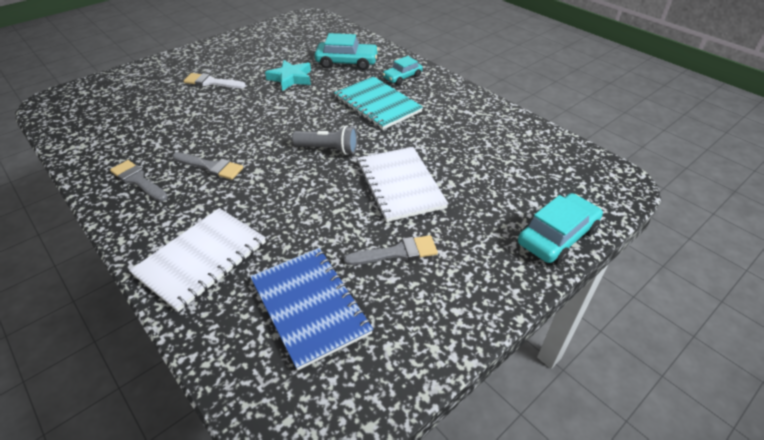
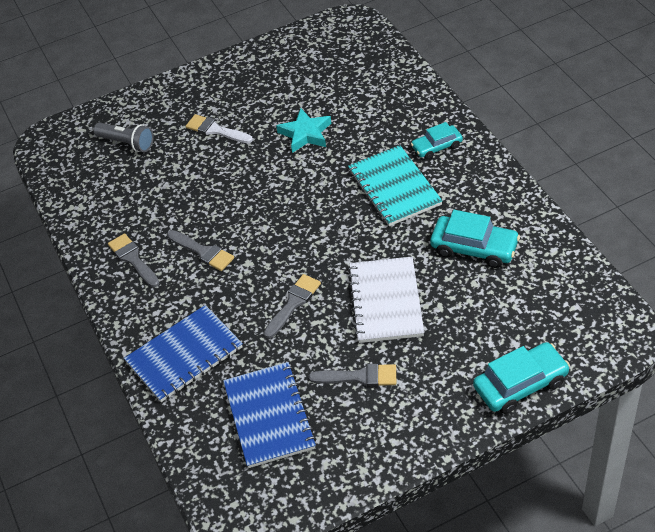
camera: 20 degrees right, 5 degrees up
white notebook [129,208,266,312] -> blue notebook [124,305,243,402]
grey flashlight [292,125,357,155] -> grey flashlight moved to [93,122,154,152]
turquoise car [315,33,379,70] -> turquoise car moved to [430,210,520,268]
none -> grey brush [264,274,321,338]

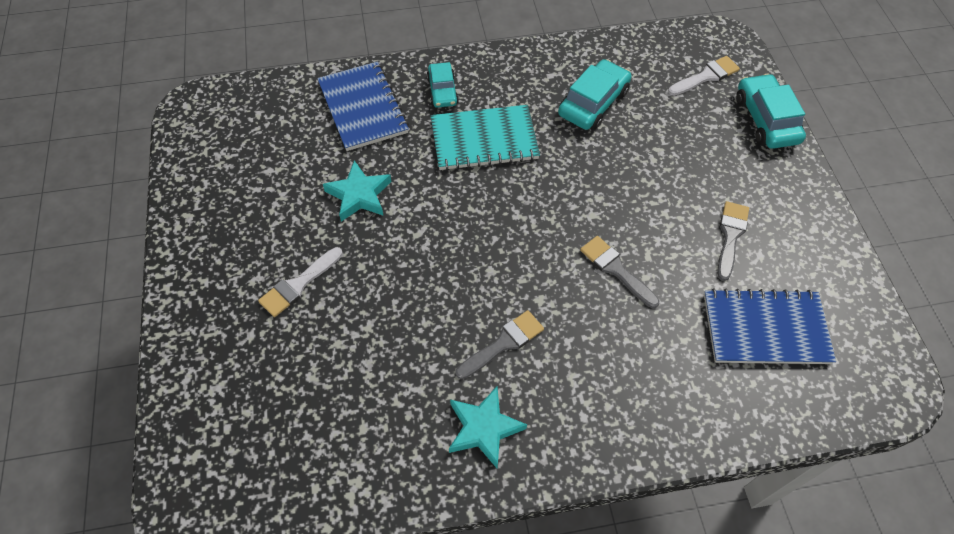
camera: 80 degrees left, 10 degrees up
grey flashlight [93,122,154,152] -> none
grey brush [108,233,159,287] -> turquoise star [449,386,527,468]
blue notebook [124,305,243,402] -> blue notebook moved to [317,62,409,151]
white notebook [348,256,424,343] -> none
none -> white brush [668,56,740,96]

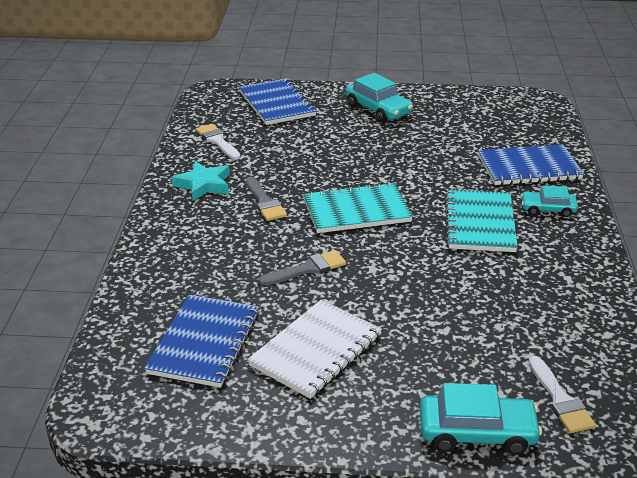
camera: 105 degrees right, 25 degrees down
white brush [258,247,343,317] -> white brush moved to [196,124,241,160]
turquoise star [323,160,391,222] -> none
turquoise car [558,59,632,130] -> turquoise car moved to [346,73,413,122]
grey brush [717,201,749,281] -> white notebook [247,300,382,399]
none -> blue notebook [239,78,316,125]
none -> turquoise notebook [303,182,413,233]

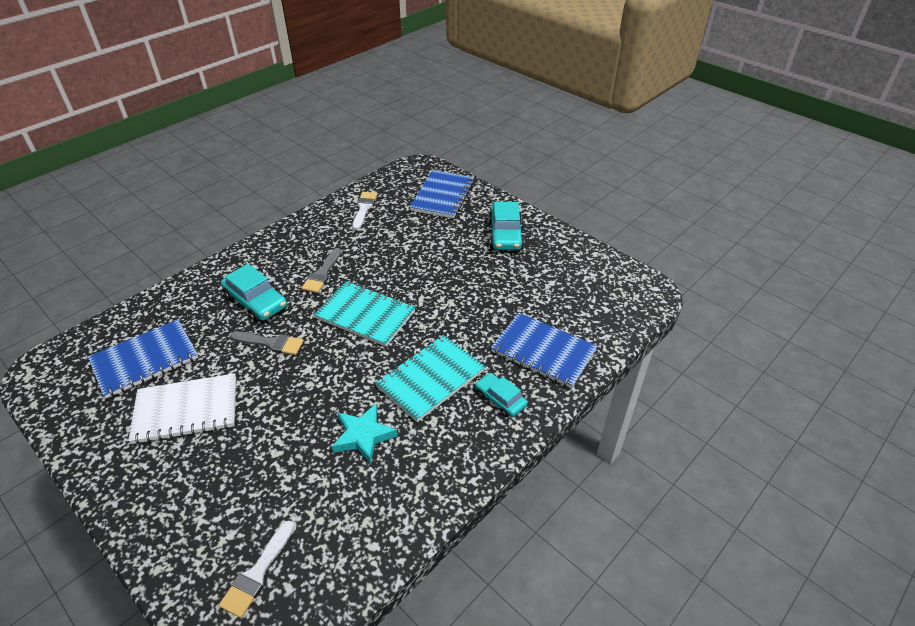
camera: 40 degrees right, 10 degrees up
turquoise star [171,161,230,201] -> turquoise star moved to [332,404,397,464]
turquoise car [420,383,542,455] -> turquoise car moved to [221,264,287,322]

